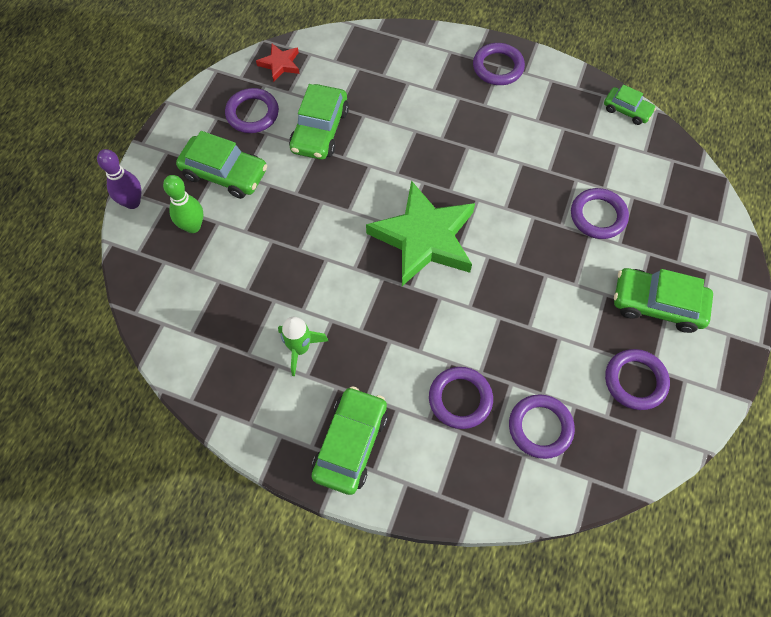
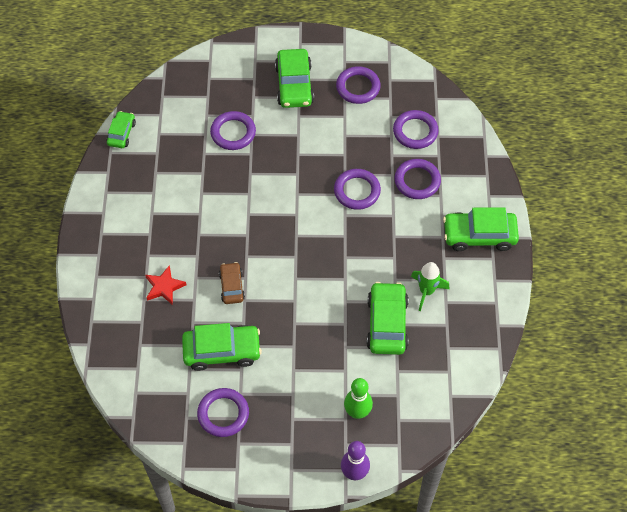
camera: 110 degrees left, 5 degrees down
green car [176,131,267,199] -> green car moved to [367,282,409,355]
red star [256,43,300,82] -> red star moved to [145,266,186,305]
green star [366,180,475,286] -> none
purple ring [473,43,525,85] -> purple ring moved to [334,169,381,210]
none -> brown car [219,262,245,304]

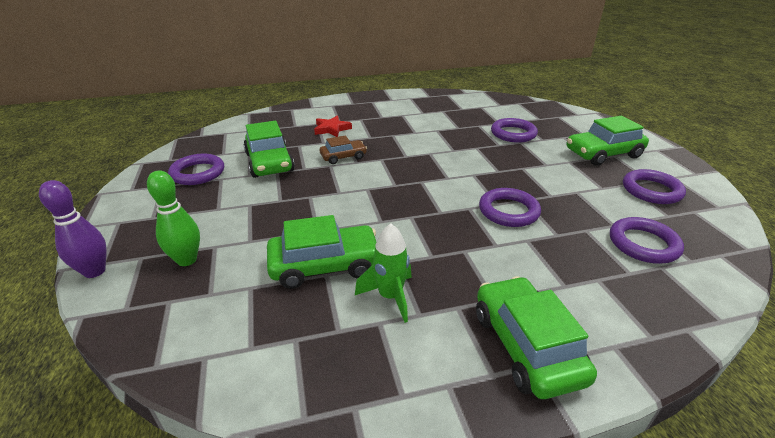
camera: 75 degrees right, 25 degrees down
green car [106,111,136,148] -> none
purple ring [394,159,441,199] -> none

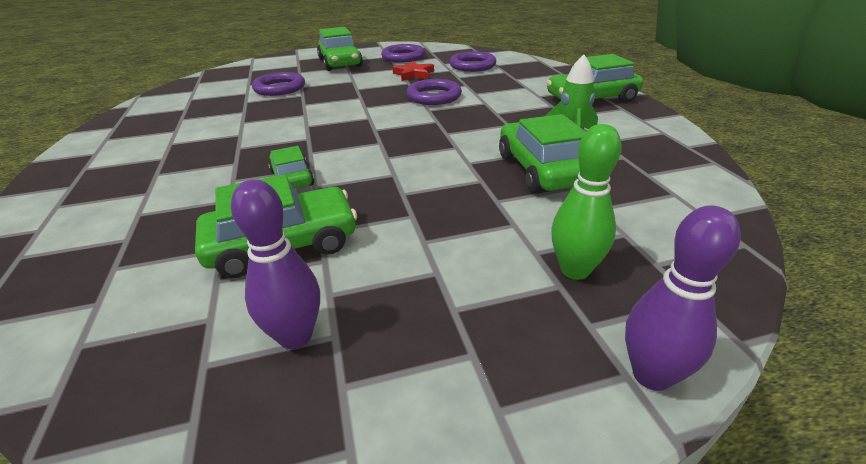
camera: 90 degrees left, 0 degrees up
purple ring [168,154,224,185] -> purple bowling pin [231,179,320,349]
red star [314,115,352,137] -> red star moved to [393,61,434,81]
brown car [320,135,367,164] -> green car [268,146,314,189]

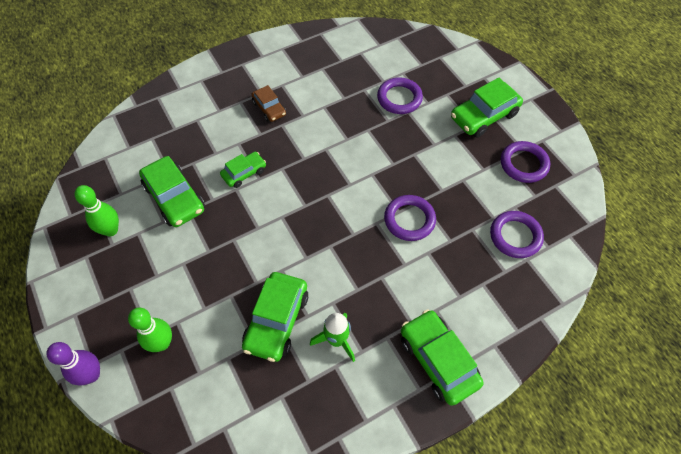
camera: 75 degrees right, 25 degrees up
purple bowling pin [231,179,320,349] -> green bowling pin [75,185,119,236]
red star [393,61,434,81] -> none
green car [499,114,586,193] -> green car turned 135 degrees clockwise [242,272,308,362]
none -> brown car [251,85,286,122]

